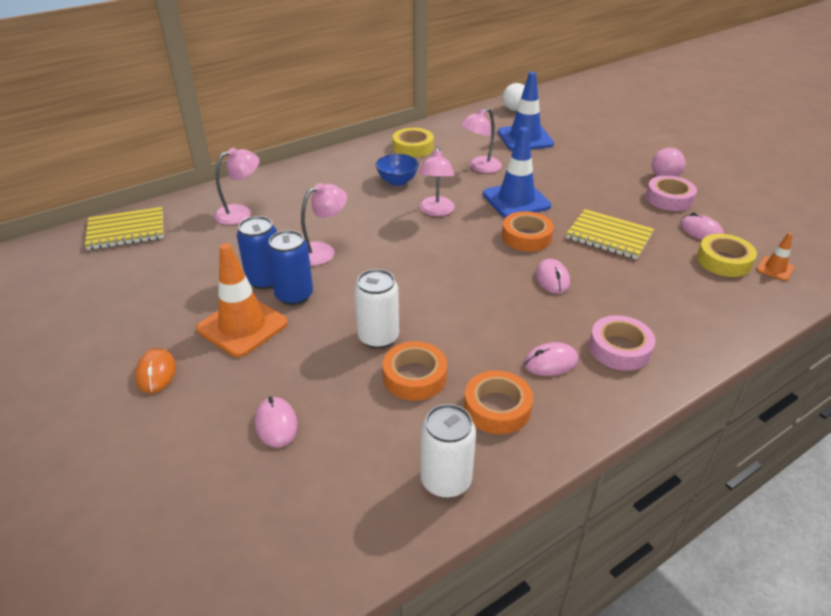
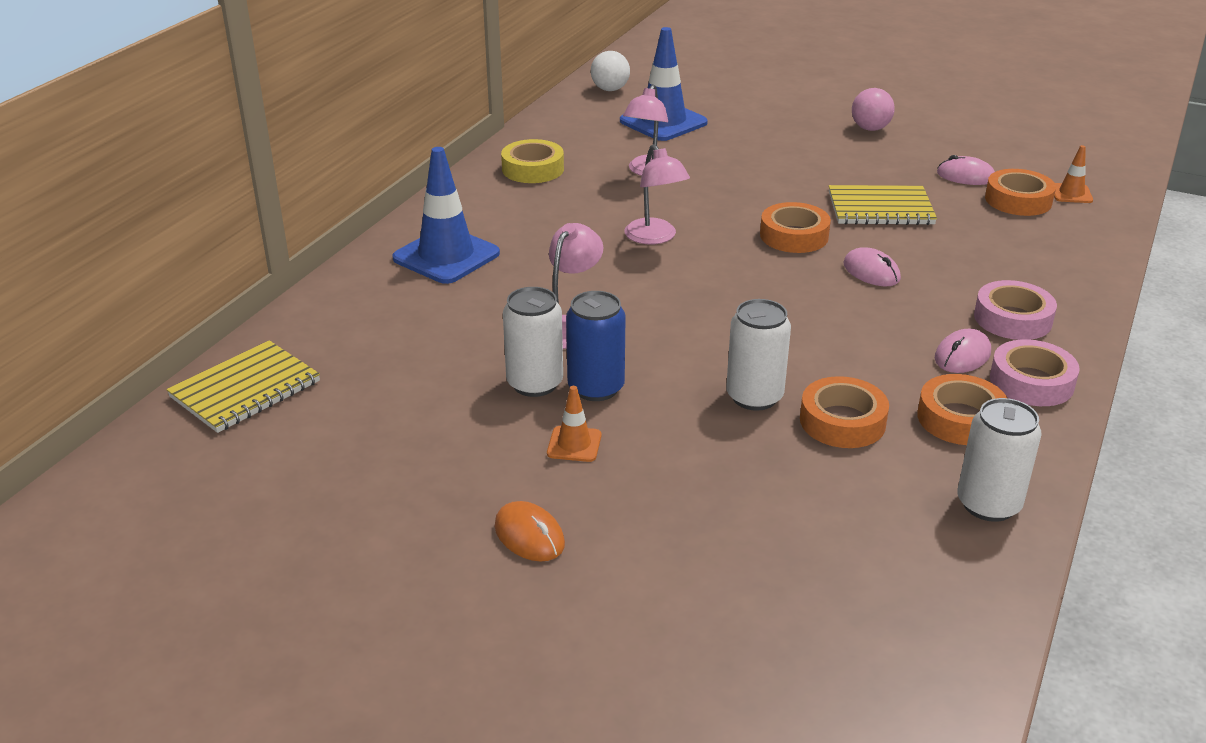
camera: 30 degrees left, 5 degrees down
orange traffic cone [196,243,288,357] -> orange traffic cone [547,386,602,462], size x0.48
pink lamp [214,148,259,225] -> none
blue can [237,216,277,289] -> white can [503,287,563,397]
pink mouse [255,396,298,448] -> none
blue bowl [375,154,419,186] -> none
blue traffic cone [483,127,551,218] -> blue traffic cone moved to [392,147,500,284]
pink tape [646,175,697,211] -> pink tape moved to [990,339,1080,406]
yellow tape [697,234,757,277] -> orange tape [985,169,1056,216]

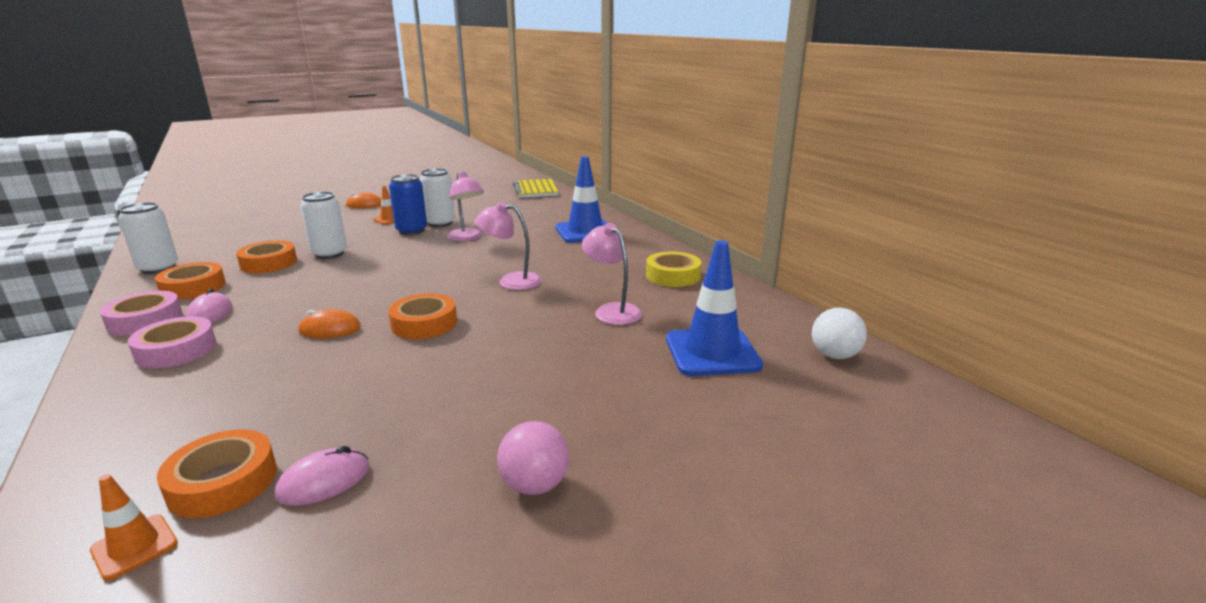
camera: 125 degrees right, 10 degrees down
yellow notebook [829,185,937,225] -> none
pink mouse [843,247,901,286] -> orange mouse [298,309,361,338]

